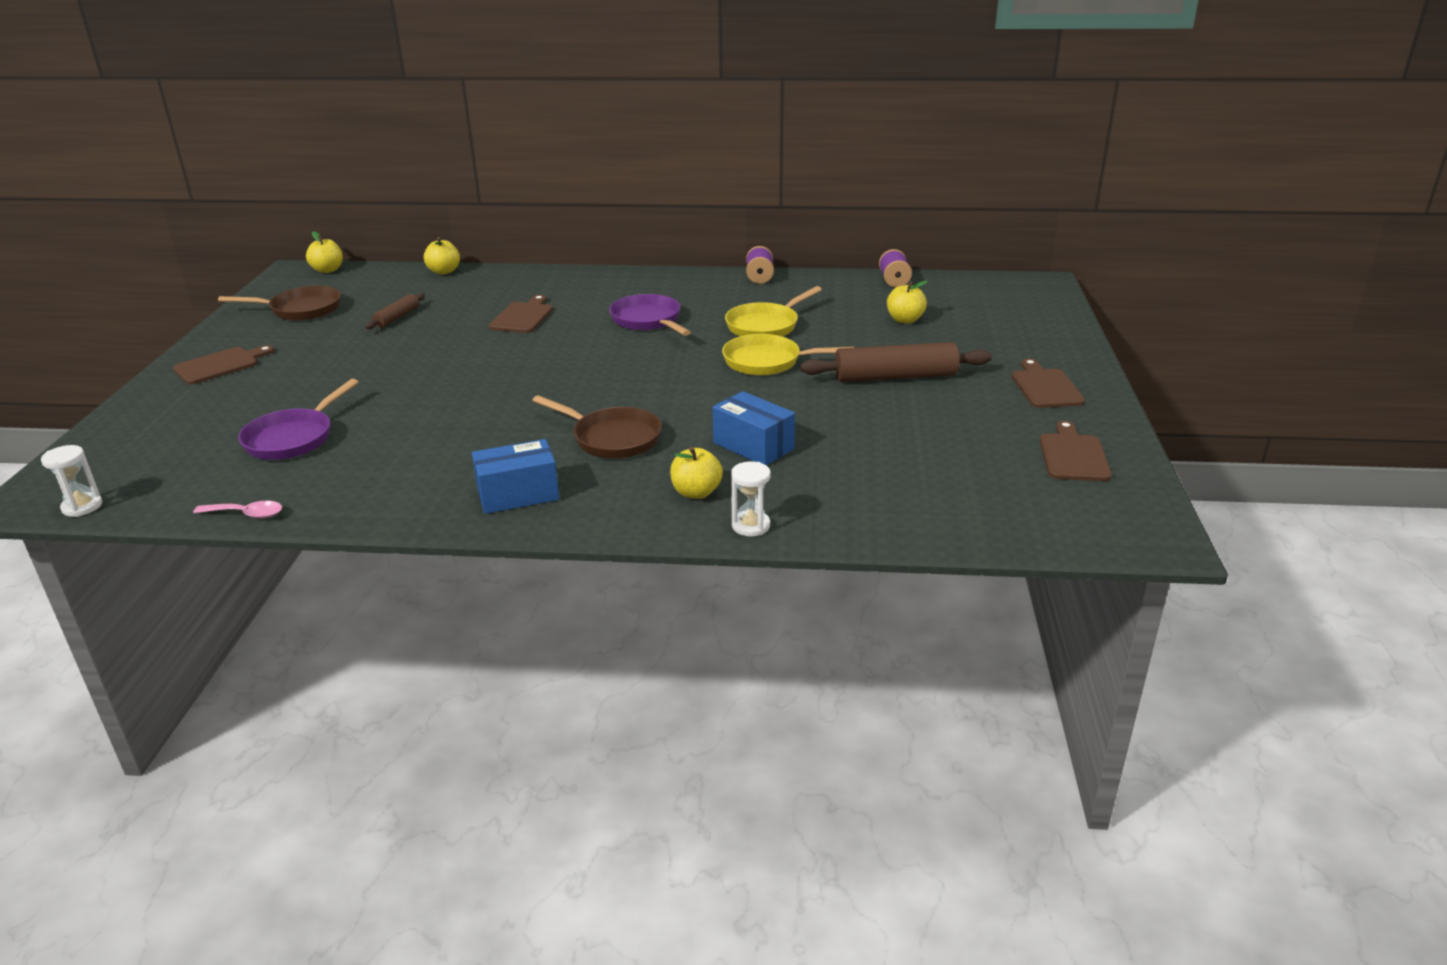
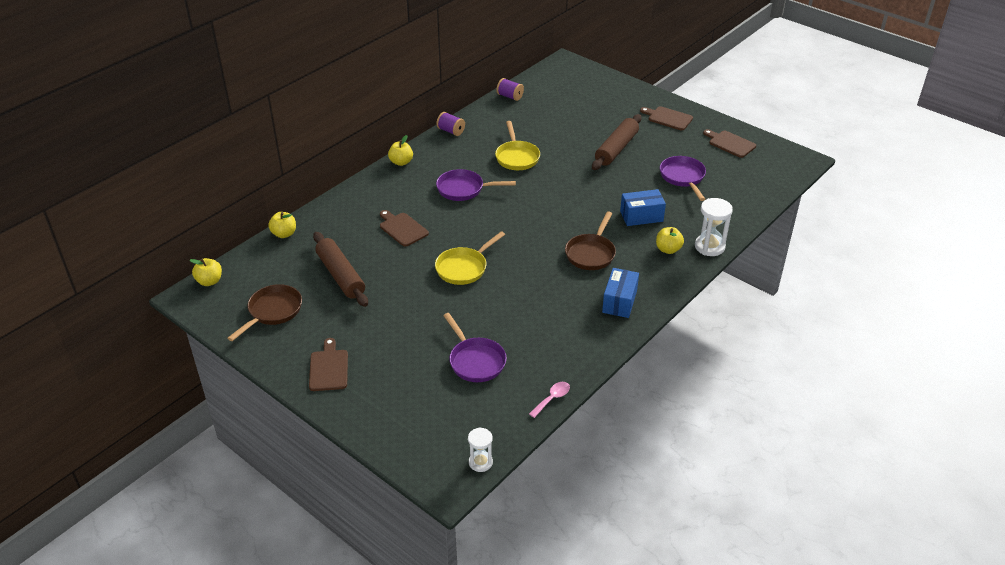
camera: 55 degrees left, 10 degrees up
brown rolling pin [365,293,425,329] -> brown rolling pin [313,232,368,307], size x1.90
brown pan [532,395,662,458] -> brown pan turned 135 degrees clockwise [565,211,616,270]
yellow pan [722,334,855,376] -> yellow pan moved to [435,231,505,285]
white hourglass [731,461,771,536] -> white hourglass [695,198,733,256], size x1.57
yellow apple [887,280,927,324] -> yellow apple moved to [388,135,413,166]
none -> purple pan [660,156,706,201]

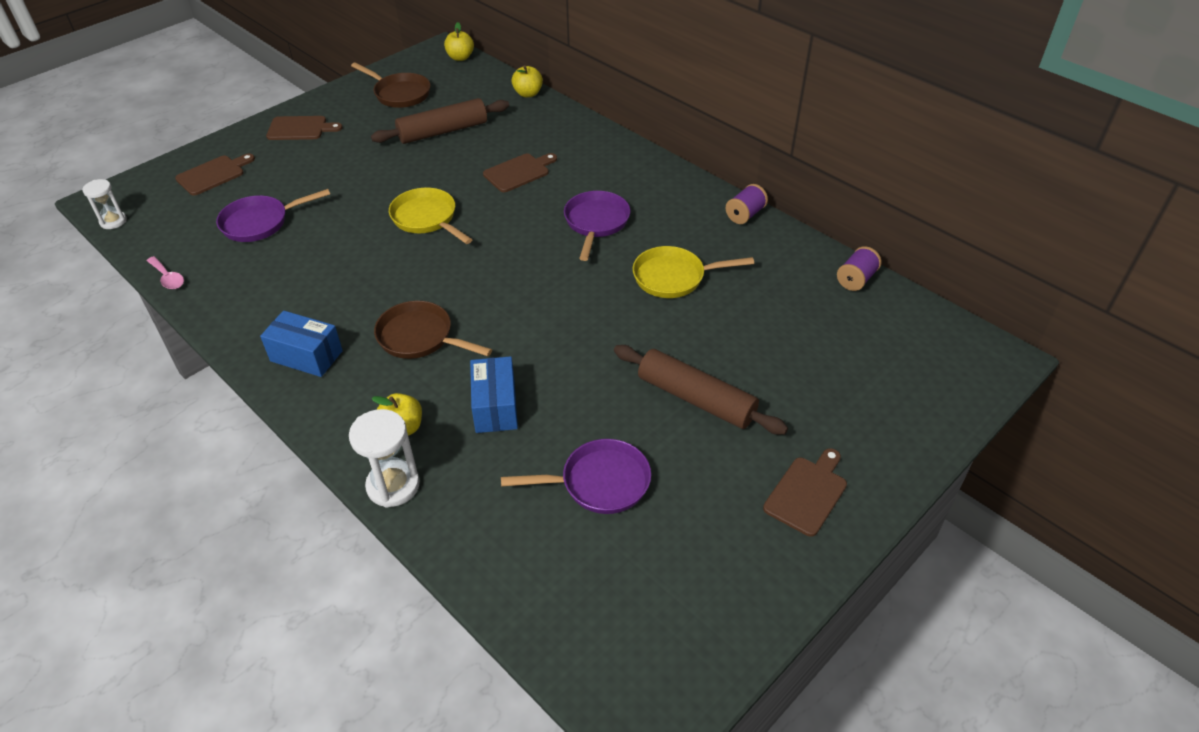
camera: 95 degrees right, 5 degrees up
yellow apple [388,135,413,166] -> none
brown cutting board [703,129,756,158] -> brown cutting board moved to [175,154,255,196]

